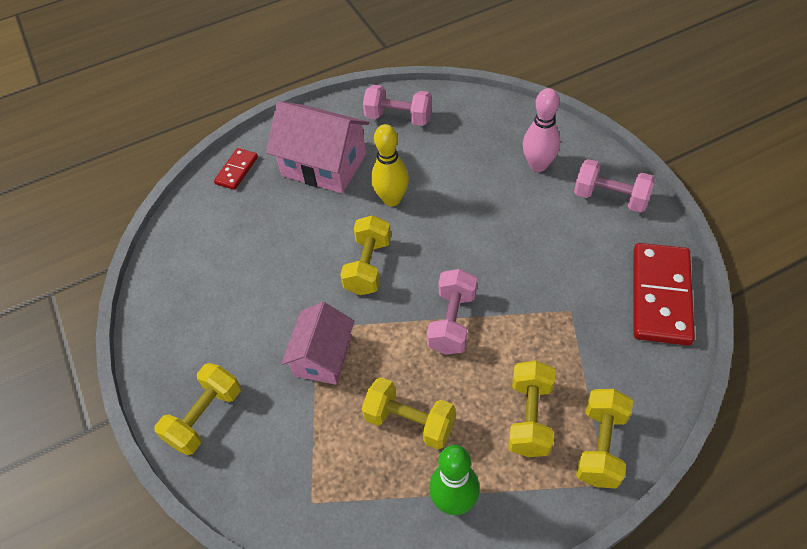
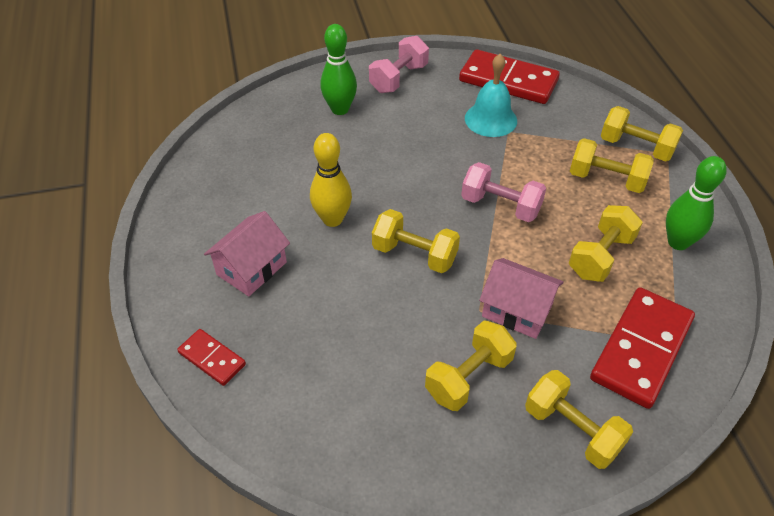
camera: 80 degrees left, 5 degrees down
pink house [266,101,369,193] -> pink house [204,211,290,296], size x0.66
pink dumbbell [363,85,432,126] -> none
pink bowling pin [523,88,560,172] -> green bowling pin [320,24,357,115]
none -> yellow dumbbell [425,321,517,411]
none -> turquoise bell [465,54,517,137]
none -> red domino [590,287,695,409]

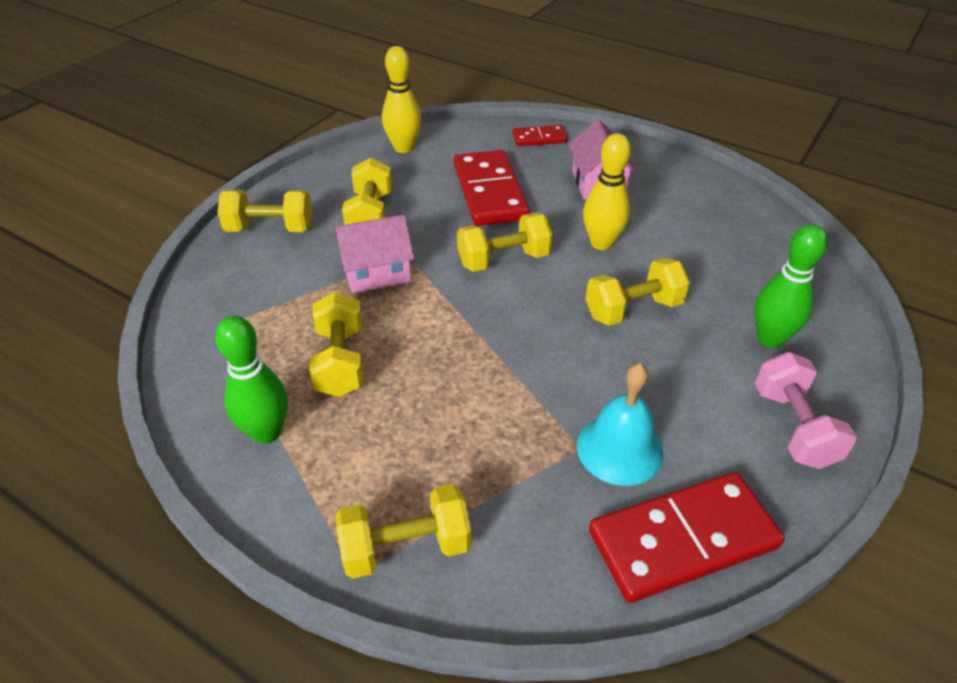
camera: 135 degrees right, 5 degrees down
pink dumbbell [461,162,546,222] -> none
yellow dumbbell [570,138,654,193] -> yellow dumbbell moved to [586,258,690,326]
red domino [590,287,695,409] -> red domino moved to [453,150,530,226]
none -> yellow bowling pin [382,46,421,153]

